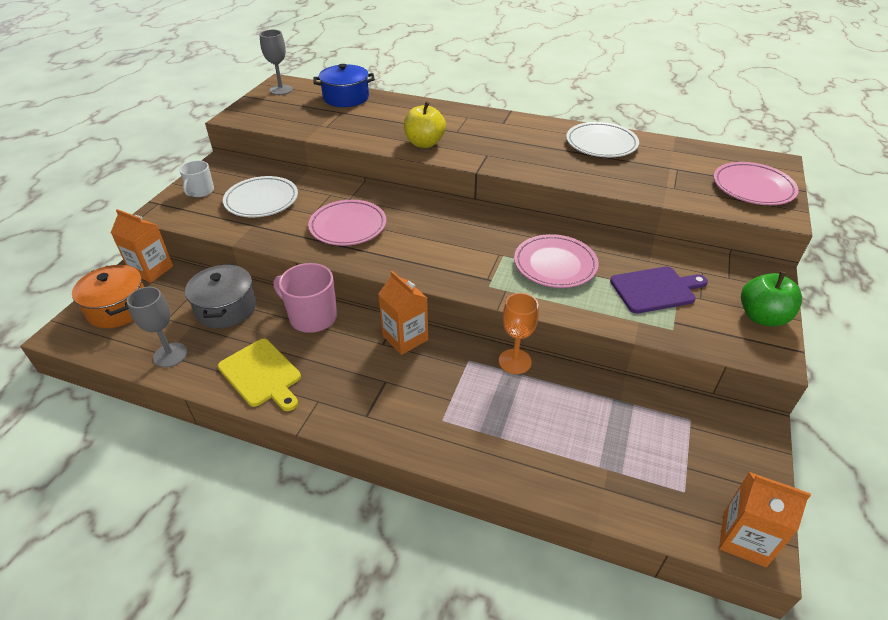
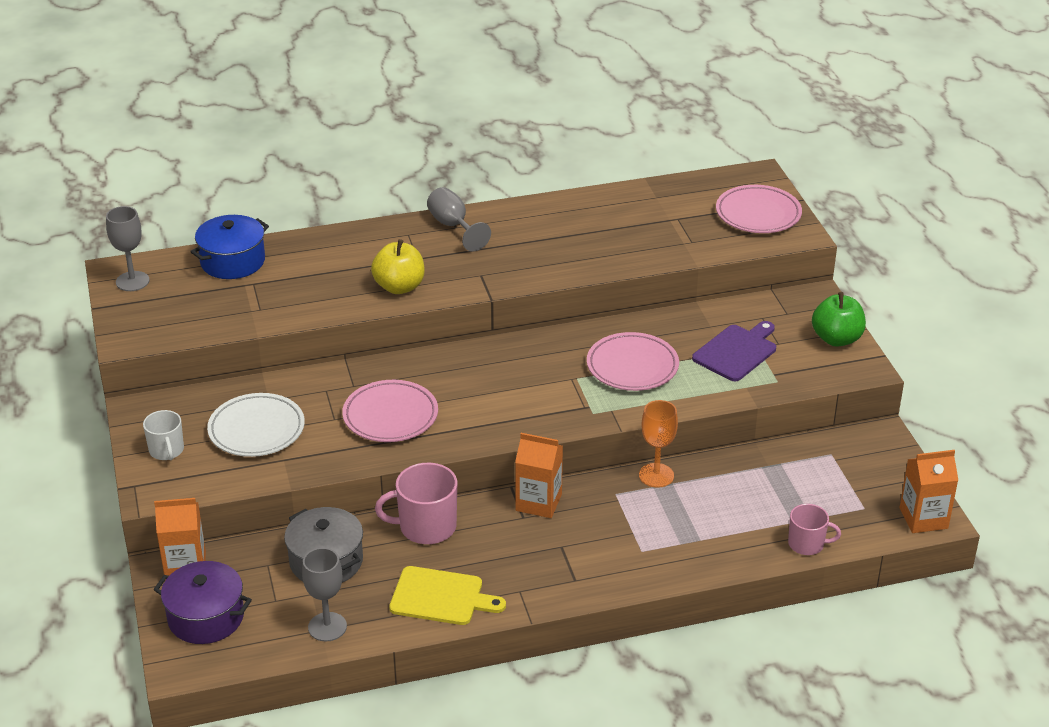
camera: 35 degrees left, 5 degrees down
orange pot [72,265,144,328] -> purple pot [153,561,252,644]
white plate [566,122,639,158] -> none
none -> grey goblet [427,187,491,251]
none -> pink mug [788,504,841,555]

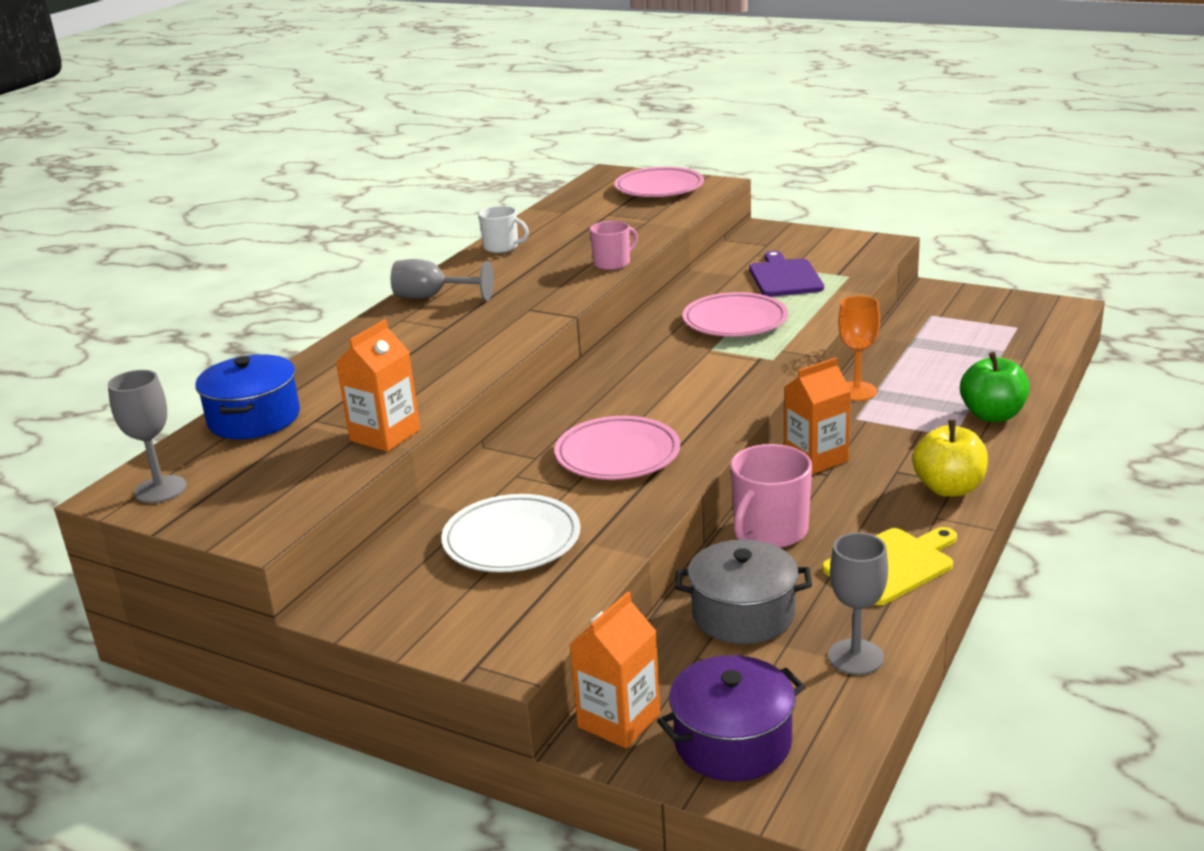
camera: 45 degrees left, 10 degrees down
white mug [143,410,184,460] -> white mug moved to [478,206,529,253]
yellow apple [371,239,425,294] -> yellow apple moved to [912,420,988,497]
pink mug [788,504,841,555] -> pink mug moved to [590,221,638,270]
green apple [812,292,866,347] -> green apple moved to [960,352,1030,422]
orange carton [899,450,958,533] -> orange carton moved to [336,319,420,452]

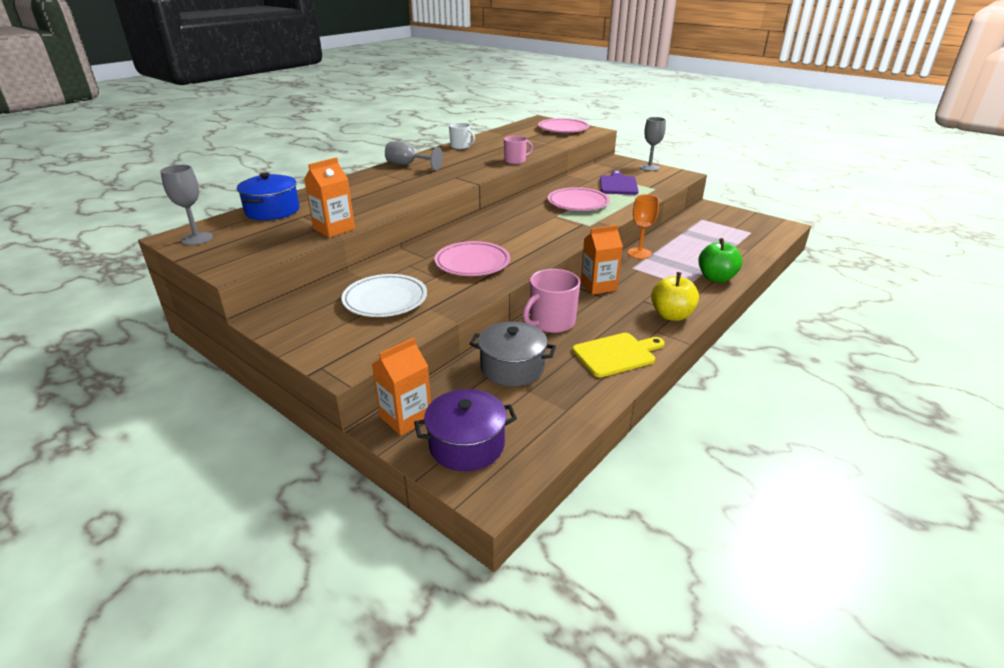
camera: 10 degrees right, 5 degrees up
grey goblet [828,533,888,675] -> grey goblet moved to [640,117,666,171]

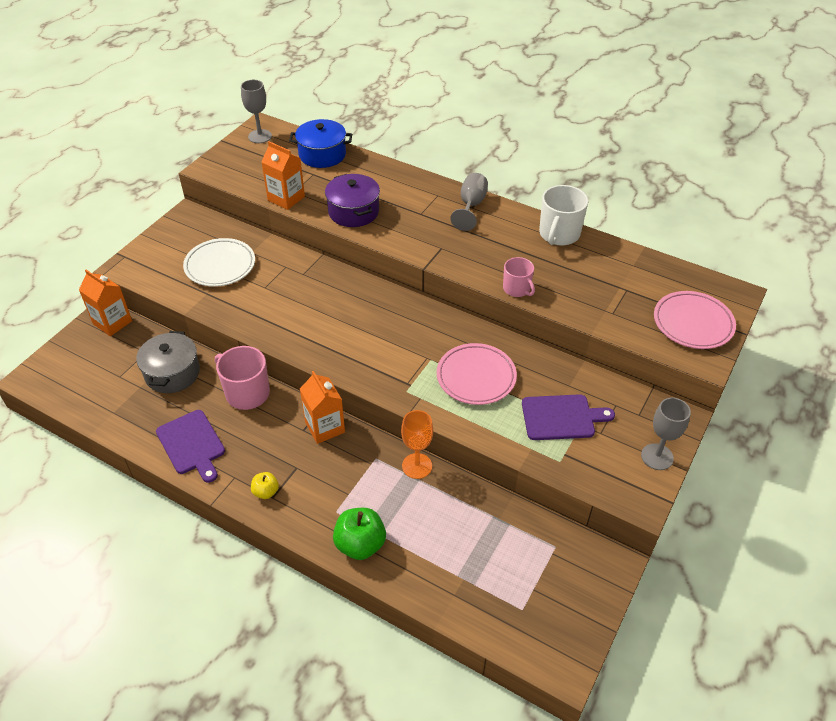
camera: 80 degrees right, 15 degrees up
purple pot [414,389,517,471] -> purple pot moved to [325,174,380,227]
pink plate [434,241,510,276] -> none
white mug [449,123,475,149] -> white mug [539,185,588,246], size x1.60
yellow cutting board [572,333,665,377] -> purple cutting board [156,410,225,483]
yellow apple [651,272,699,321] -> yellow apple [251,472,279,499], size x0.55

